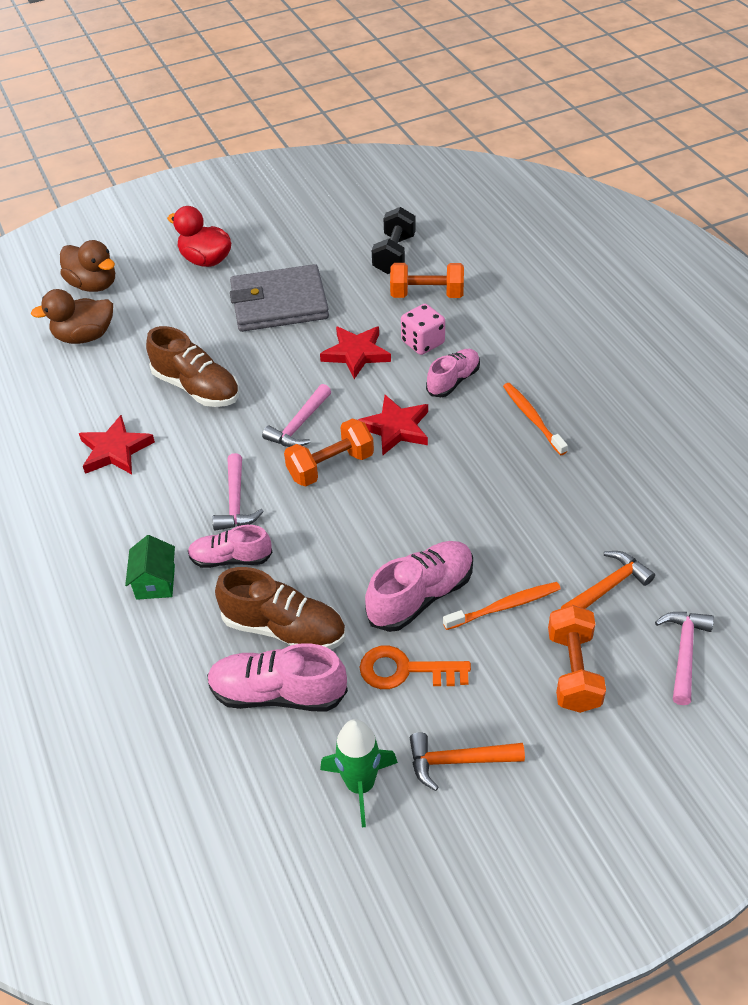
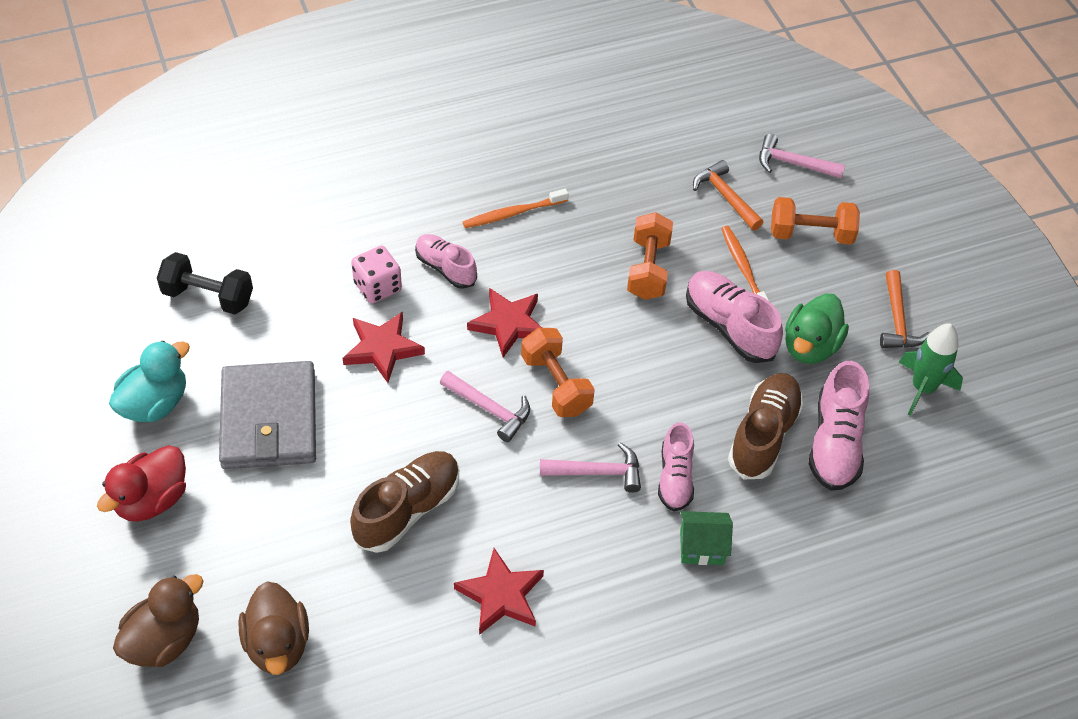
camera: 90 degrees left, 5 degrees up
orange key [360,646,471,689] -> green duck [785,293,849,364]
orange dumbbell [390,263,464,298] -> orange dumbbell moved to [627,212,673,300]
none -> turquoise duck [109,341,190,422]

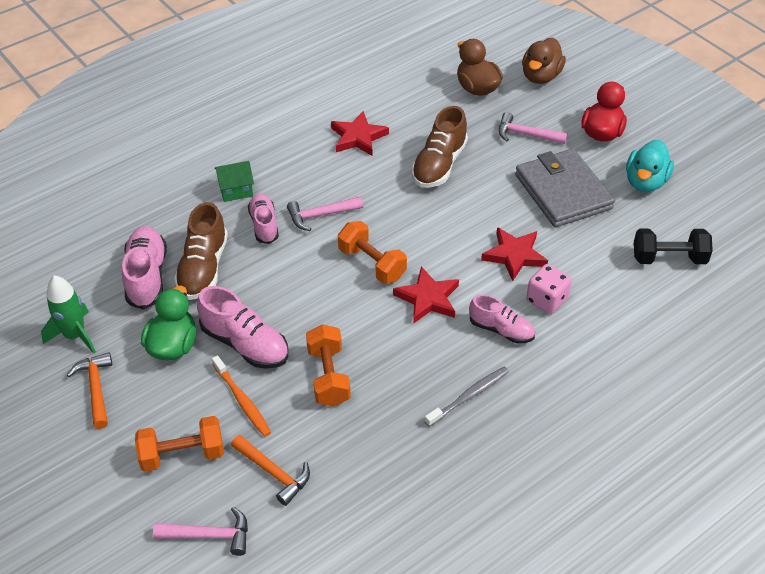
camera: 165 degrees right, 5 degrees down
pink hammer [440,371,530,442] -> pink hammer moved to [498,112,568,144]
orange toothbrush [463,189,568,228] -> grey toothbrush [425,367,509,427]

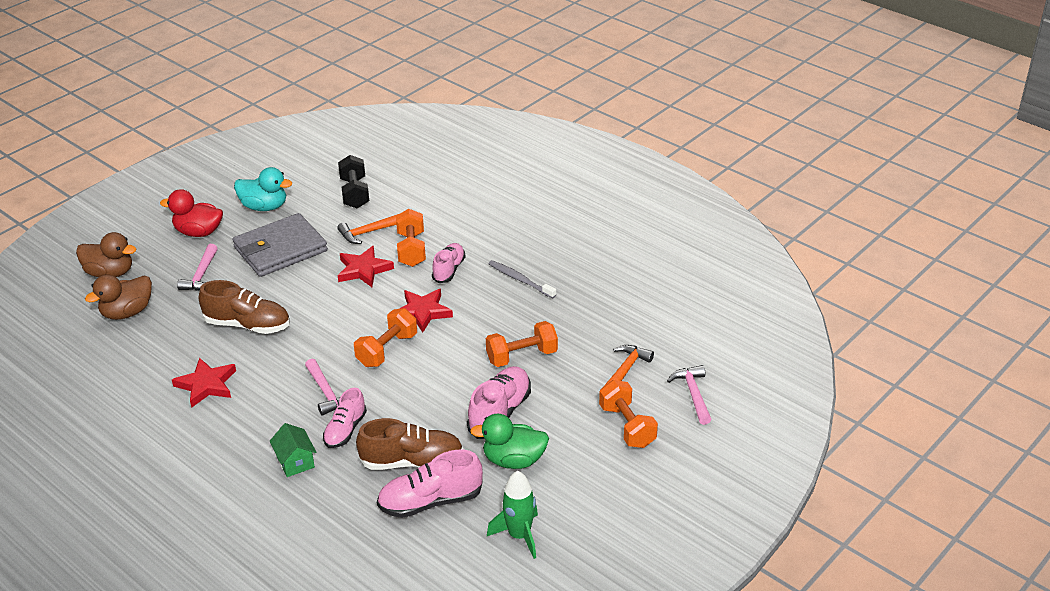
camera: 100 degrees left, 10 degrees down
orange hammer [67,352,112,429] -> orange hammer moved to [337,214,398,244]
orange toothbrush [212,355,271,437] -> none
pink shoe [248,194,279,244] -> pink shoe turned 45 degrees counterclockwise [323,388,367,448]
pink dice [526,264,572,314] -> orange dumbbell [396,209,426,267]

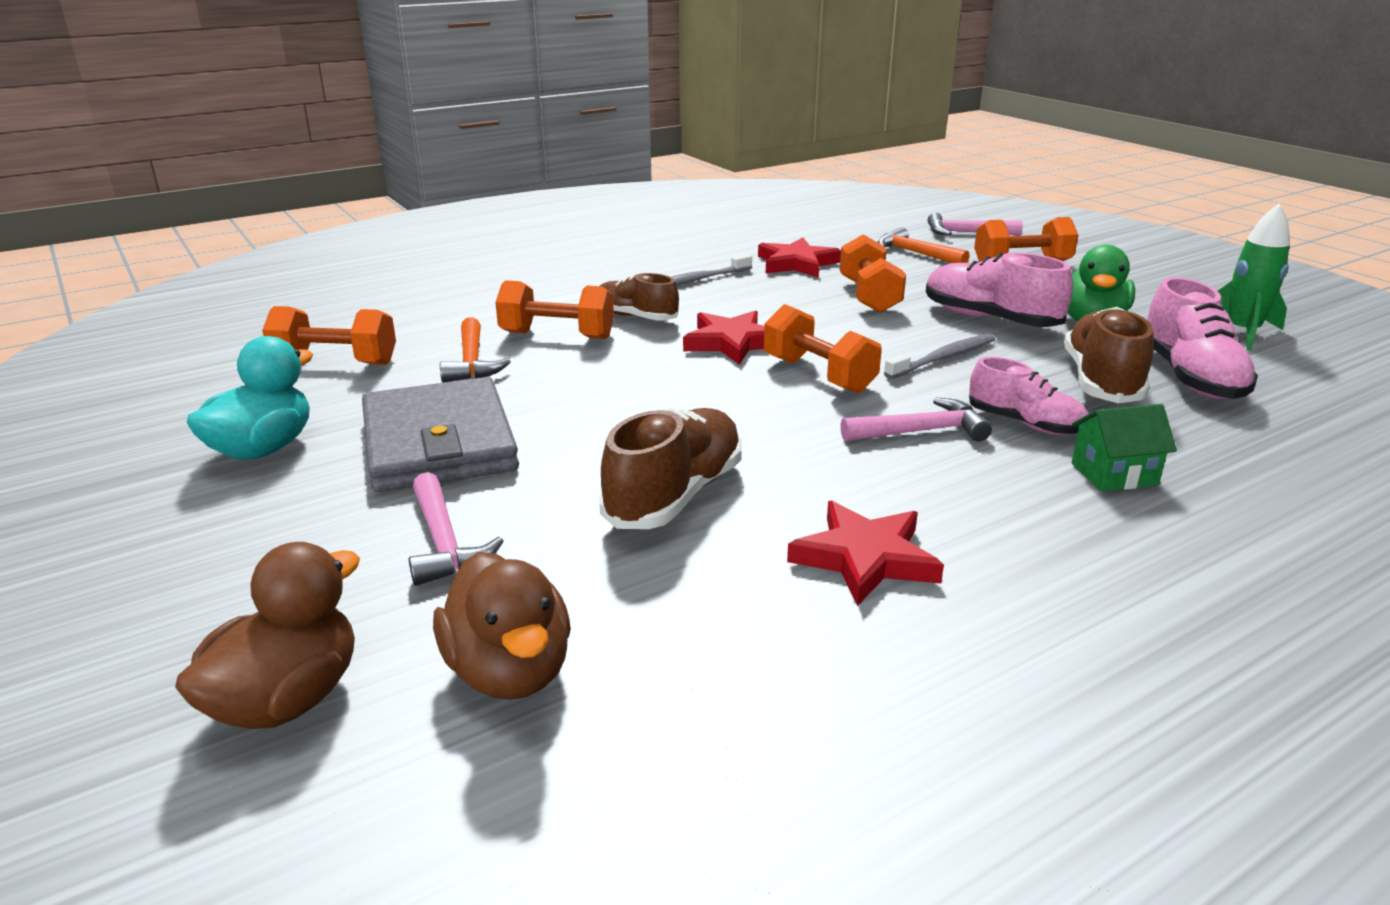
camera: 75 degrees left, 10 degrees down
red duck [160,189,223,237] -> none
pink hammer [177,244,218,291] -> pink hammer turned 45 degrees clockwise [409,472,504,586]
black dumbbell [338,155,369,208] -> orange dumbbell [262,306,396,365]
red star [338,246,394,287] -> red star moved to [758,237,841,277]
pink shoe [432,243,466,283] -> brown shoe [600,273,679,321]
none -> grey toothbrush [884,334,995,379]

